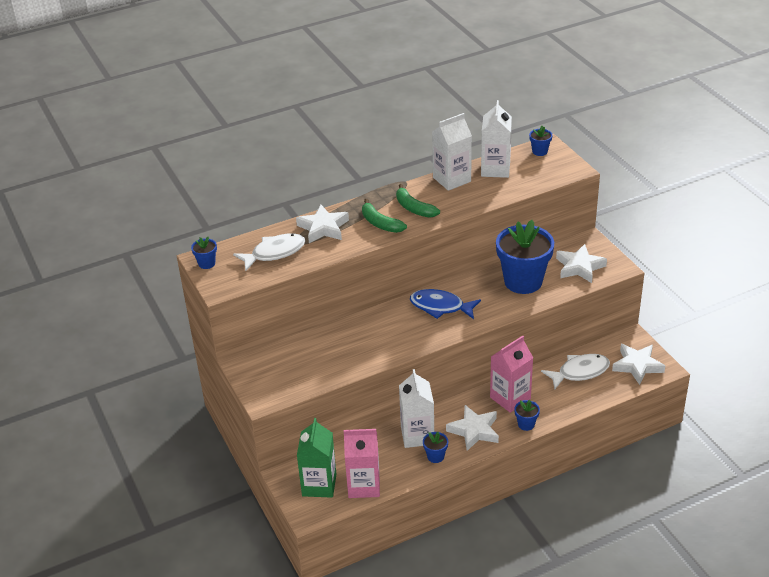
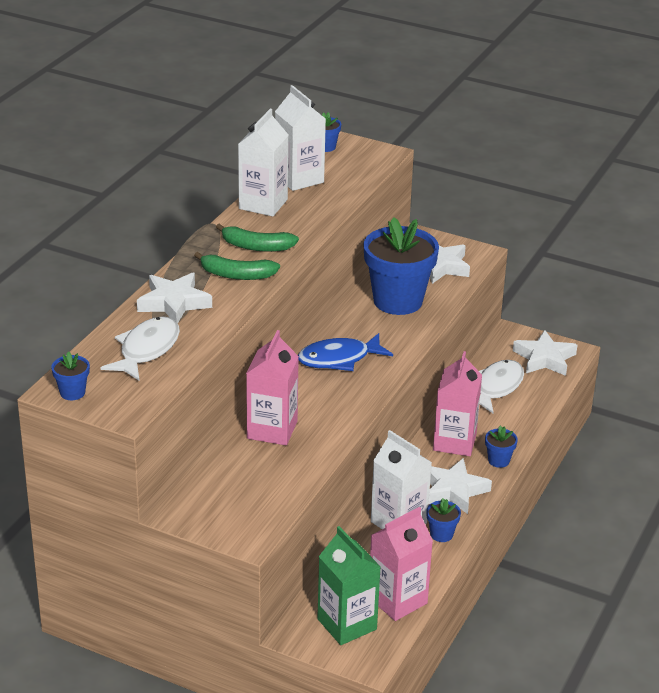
camera: 40 degrees left, 5 degrees down
none -> pink carton [246,330,299,445]

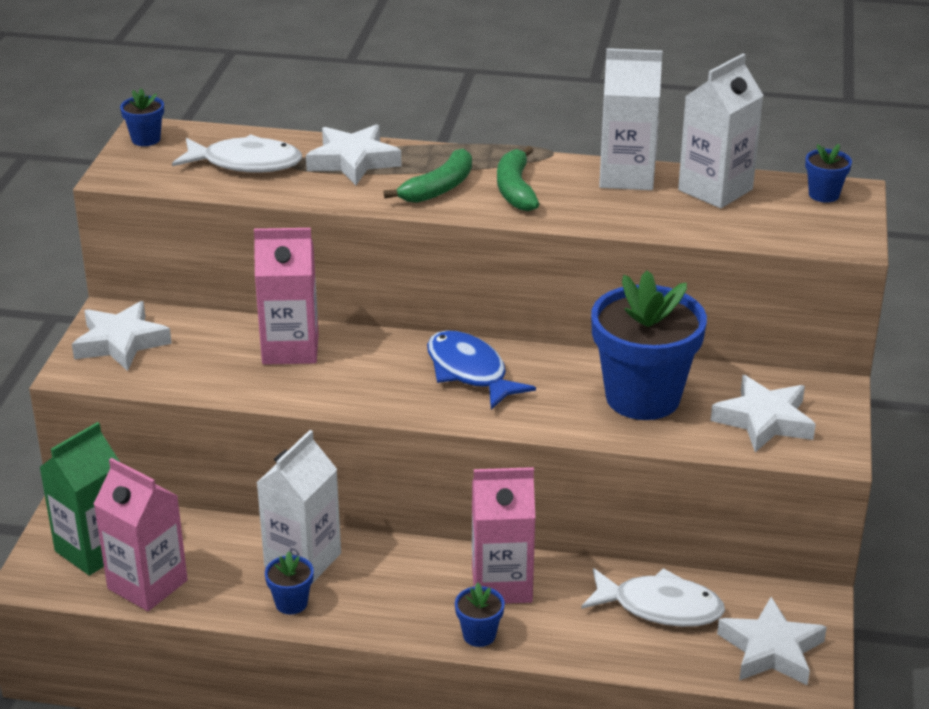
camera: 75 degrees right, 0 degrees up
green banana [194,252,280,280] -> green banana turned 135 degrees counterclockwise [383,149,472,203]
white star [429,458,492,514] -> white star moved to [72,301,172,371]

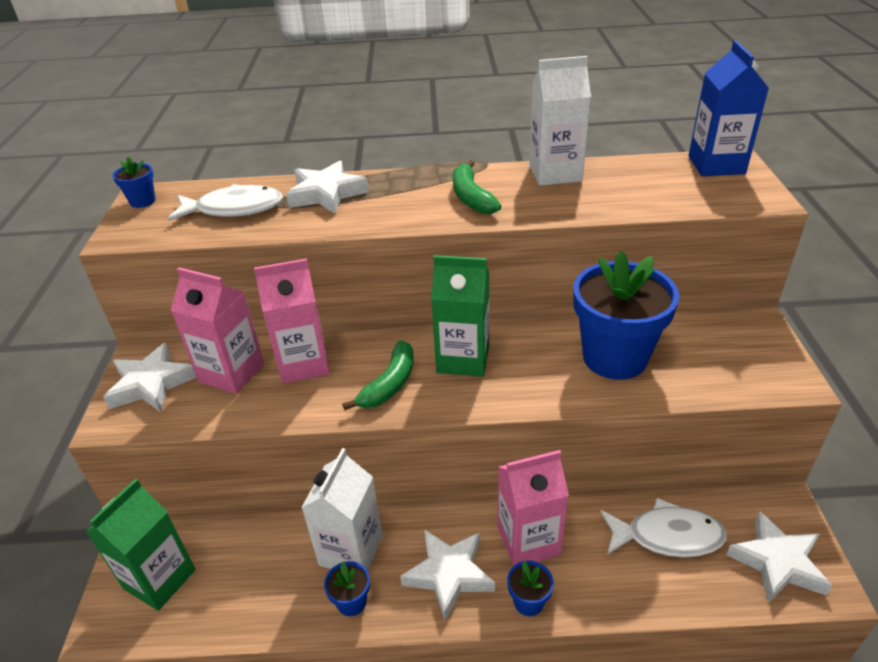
camera: 10 degrees left, 5 degrees up
pink carton [94,458,188,611] -> pink carton moved to [171,267,264,394]
green banana [383,149,472,203] -> green banana moved to [342,340,414,410]
blue fish [427,330,536,410] -> green carton [431,255,490,377]
white carton [678,53,764,208] -> none
white star [711,375,816,452] -> white star moved to [400,529,495,621]
blue flower pot [805,144,852,202] -> blue carton [688,41,769,176]

